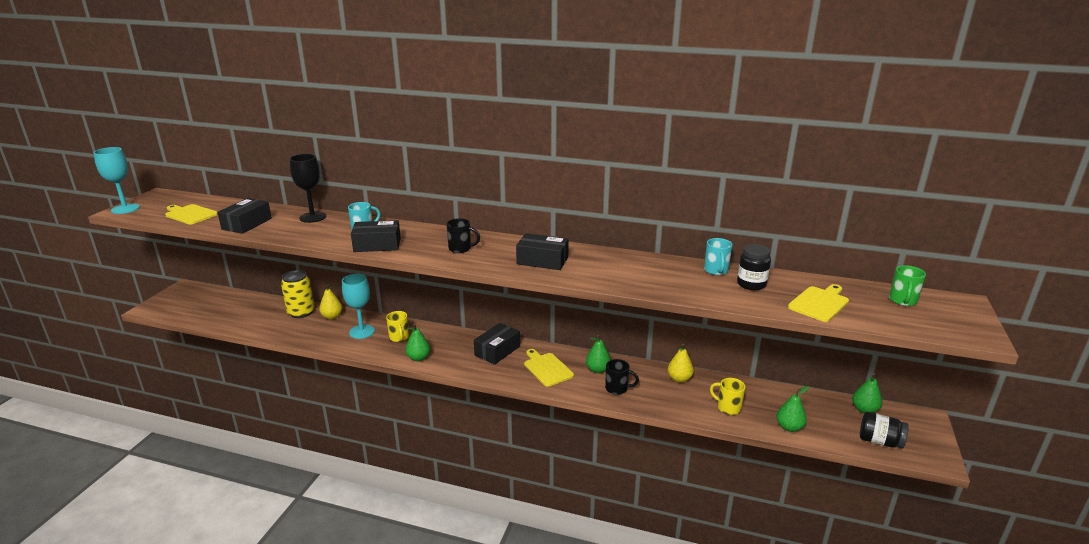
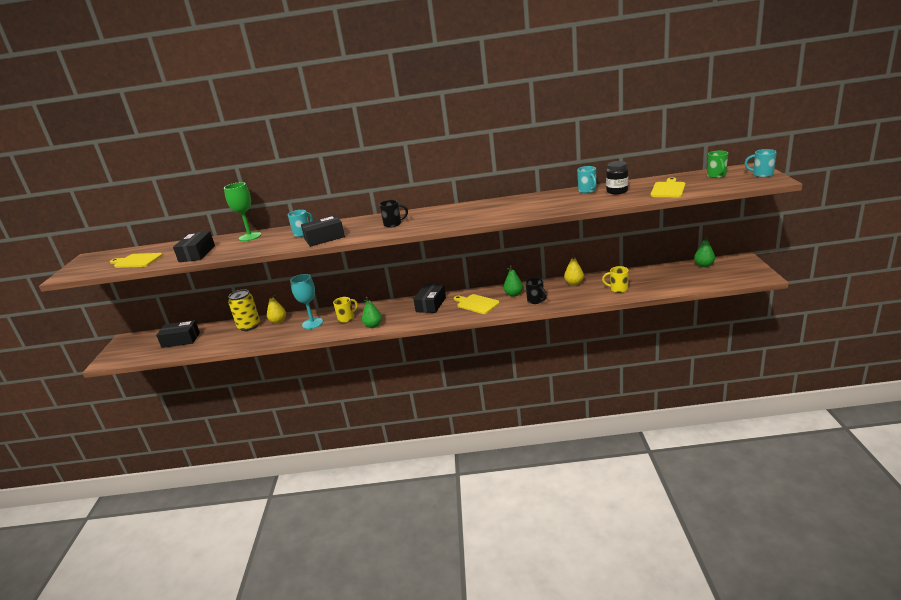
camera: 15 degrees left, 0 degrees up
turquoise goblet [93,147,140,214] -> none
black goblet [290,154,326,223] -> green goblet [224,182,261,241]
yellow mug [386,311,409,342] -> yellow mug turned 90 degrees counterclockwise [333,297,358,323]
black box [516,233,569,270] -> black box moved to [156,320,200,348]
black mug [605,359,639,395] -> black mug turned 60 degrees clockwise [525,278,547,304]
green pear [776,386,809,432] -> none
black jar [860,412,909,448] -> none
none -> turquoise mug [745,149,777,177]

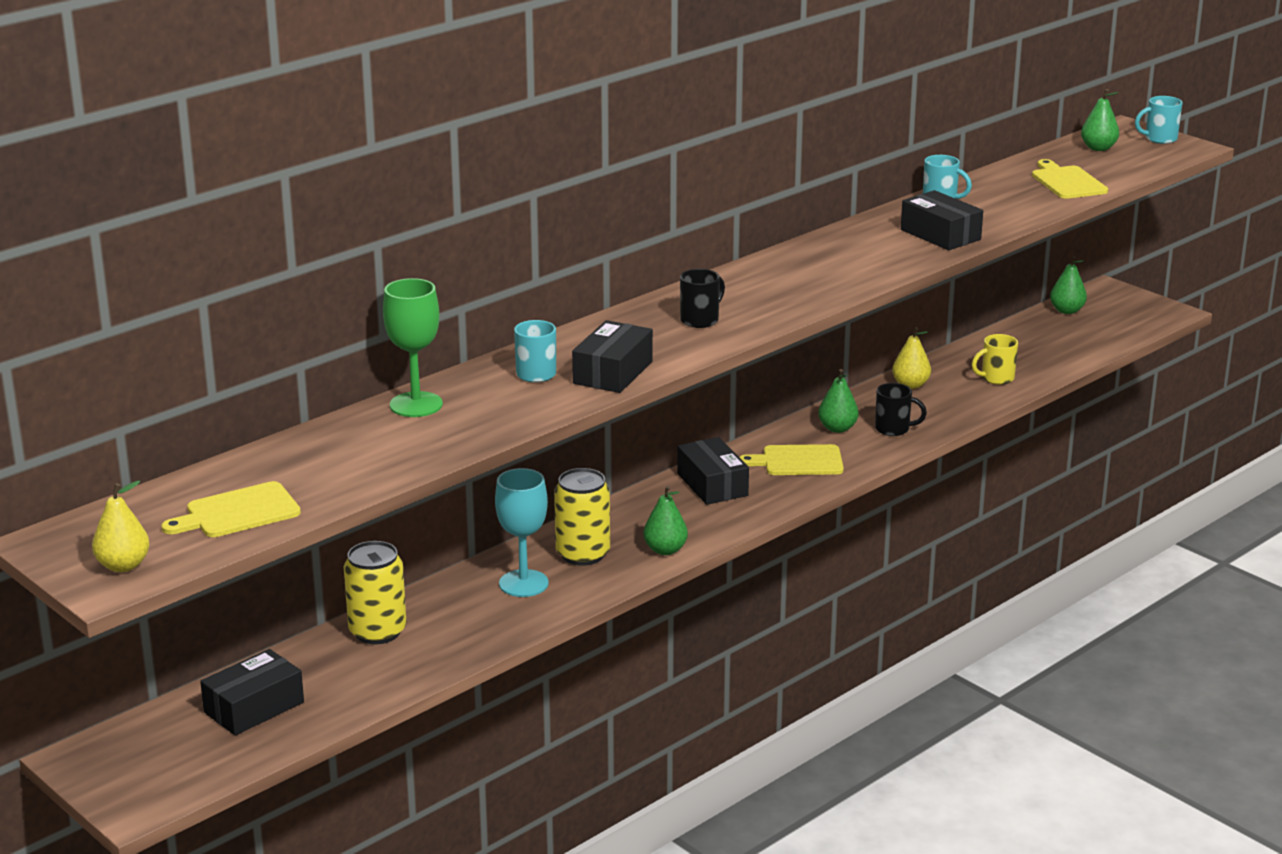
camera: 45 degrees left, 0 degrees up
black box [173,231,215,262] -> black box moved to [901,190,983,250]
yellow pear [267,293,286,324] -> yellow pear moved to [92,481,150,572]
yellow mug [333,297,358,323] -> yellow can [554,468,610,566]
black jar [606,161,628,194] -> none
green mug [707,151,728,178] -> green pear [1081,89,1119,151]

